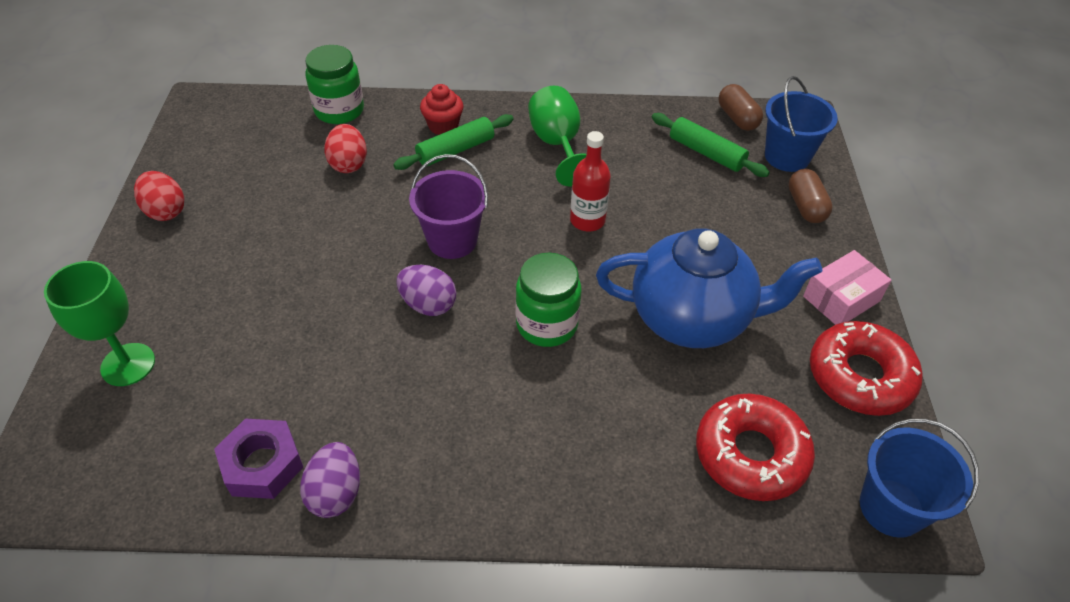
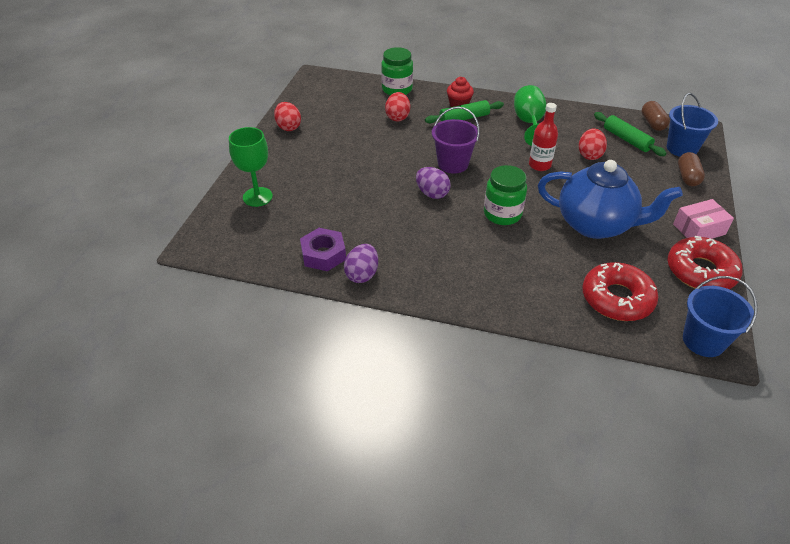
camera: 15 degrees right, 5 degrees down
none -> red egg [579,129,607,160]

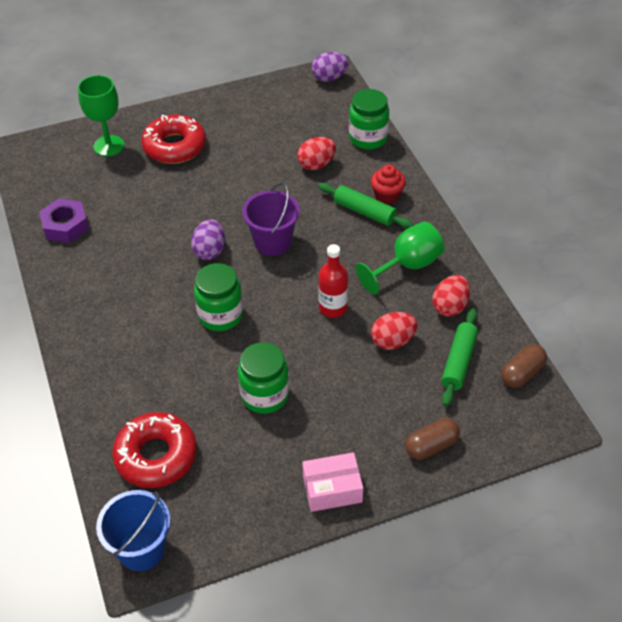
camera: 55 degrees right, 5 degrees up
red egg [274,102,301,131] -> red egg moved to [432,275,470,317]
purple egg [344,244,378,283] -> purple egg moved to [312,52,349,82]
blue teapot [538,160,683,239] -> green jar [238,342,289,414]
blue bucket [667,93,718,157] -> none
red donut [667,236,742,289] -> red donut moved to [141,115,206,164]
pink box [673,199,734,239] -> pink box turned 45 degrees counterclockwise [302,452,363,512]

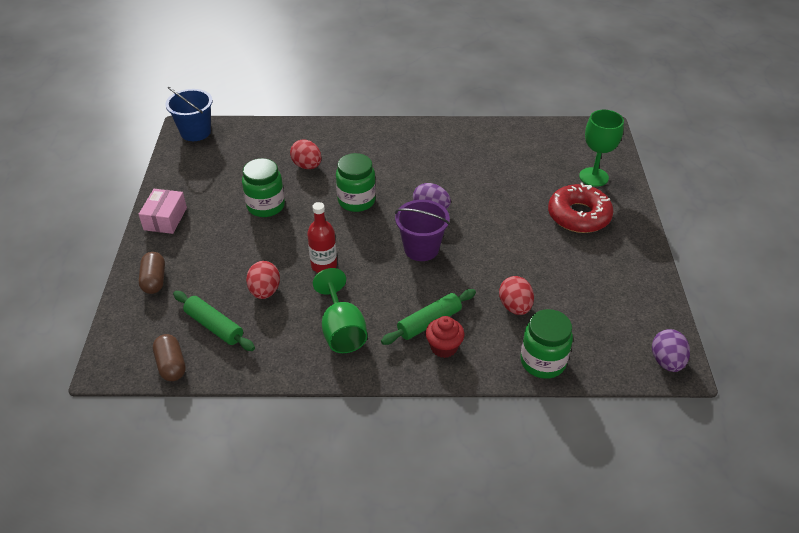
camera: 110 degrees right, 5 degrees down
purple nut [39,199,89,243] -> none
red donut [112,412,197,488] -> none
red egg [432,275,470,317] -> red egg moved to [290,140,321,169]

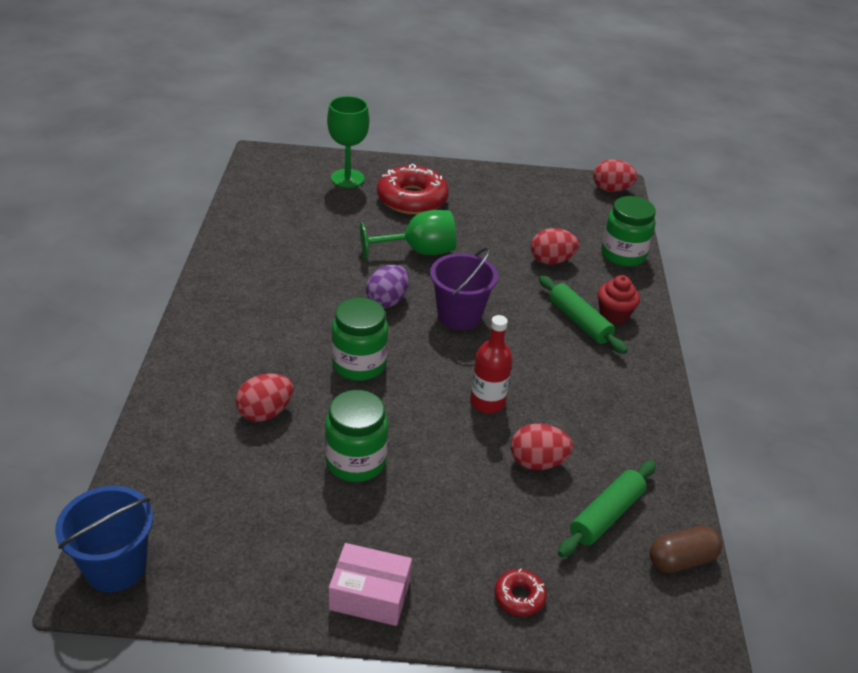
camera: 90 degrees left, 5 degrees down
brown capsule [139,252,165,294] -> red donut [495,568,547,616]
green goblet [313,268,367,353] -> green goblet moved to [360,210,456,260]
purple egg [652,329,690,372] -> red egg [593,159,638,192]

